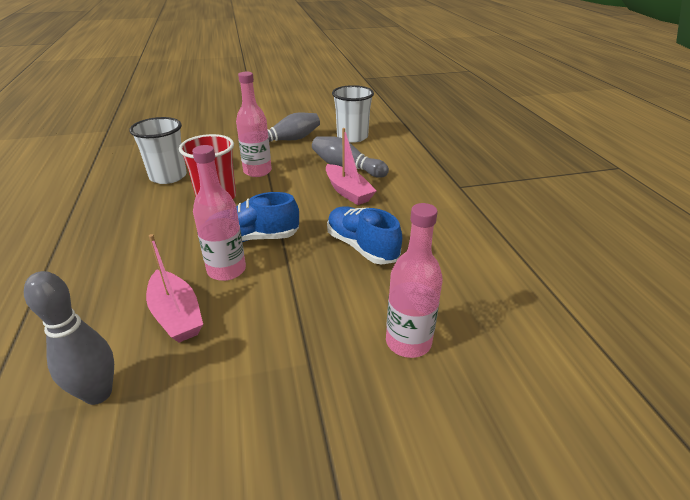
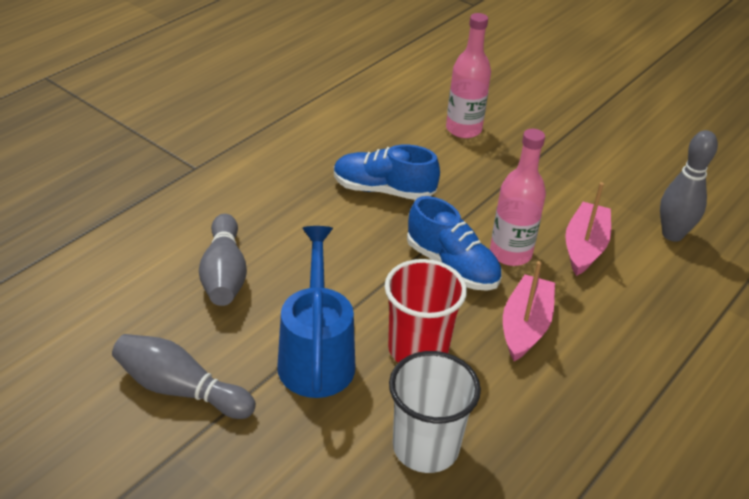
camera: 130 degrees left, 5 degrees up
pink bottle [236,72,272,177] -> blue watering can [277,226,355,398]
pink boat [326,128,377,205] -> pink boat moved to [503,261,555,361]
blue shoe [327,206,402,265] -> blue shoe turned 90 degrees clockwise [334,144,440,200]
white cup [332,85,374,143] -> none

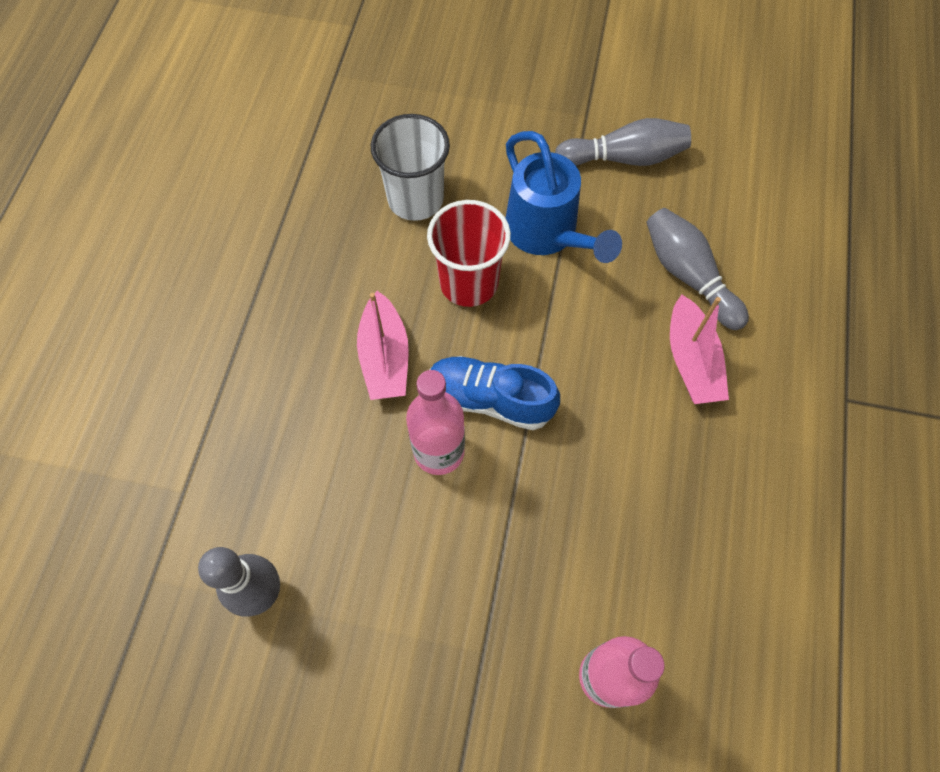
camera: 155 degrees right, 25 degrees up
blue shoe [334,144,440,200] -> none
pink boat [565,182,611,276] -> pink boat moved to [670,294,729,404]

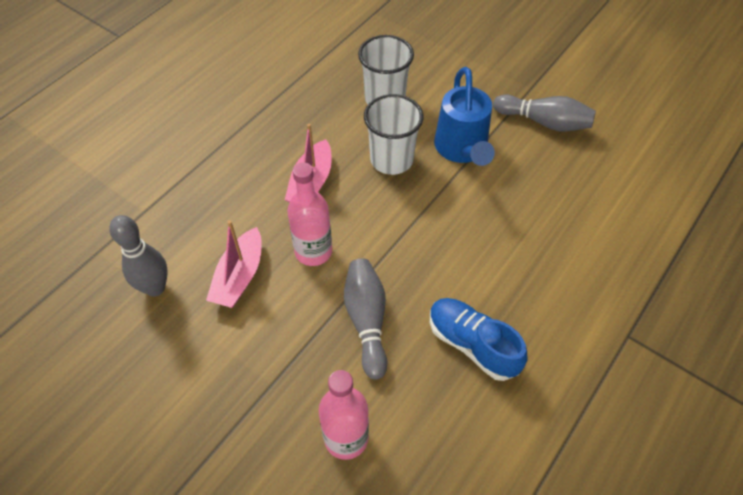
camera: 25 degrees right, 10 degrees down
red cup [427,200,511,307] -> white cup [364,94,423,175]
blue shoe [429,356,560,430] -> blue shoe moved to [430,298,527,381]
grey bowling pin [646,208,749,330] -> grey bowling pin moved to [344,258,387,379]
pink boat [670,294,729,404] -> pink boat moved to [206,220,261,308]

